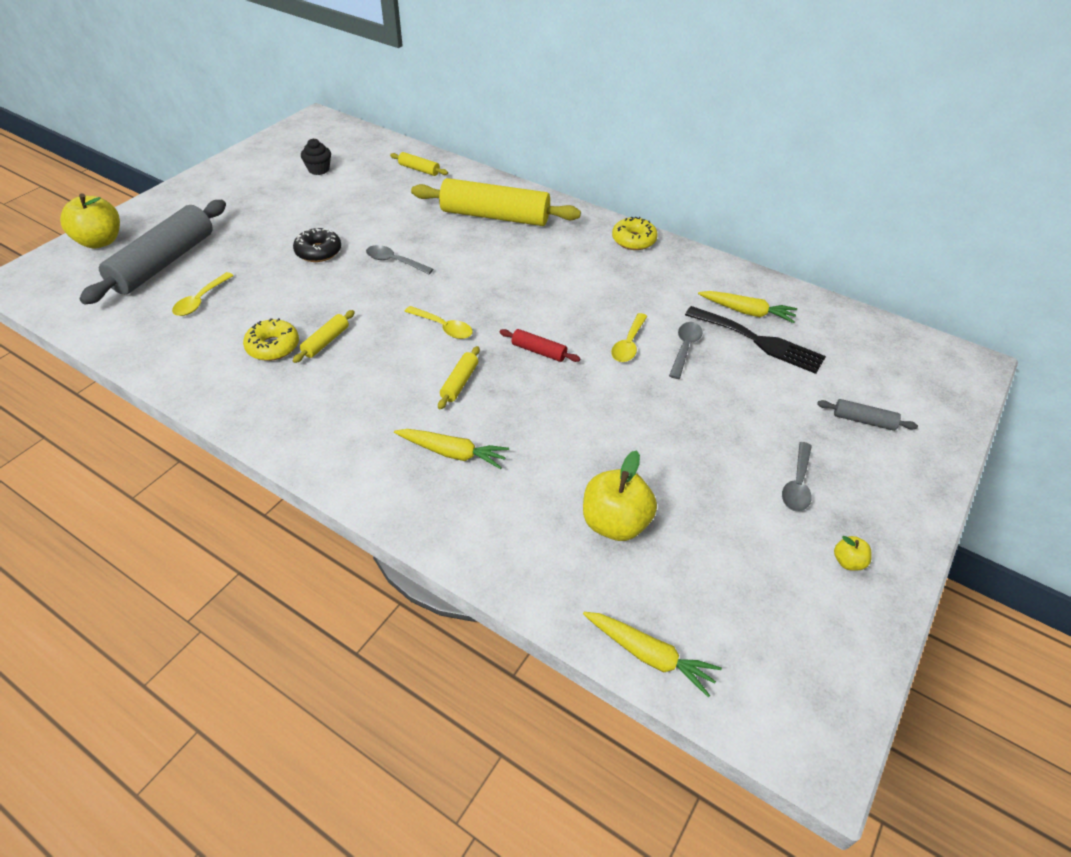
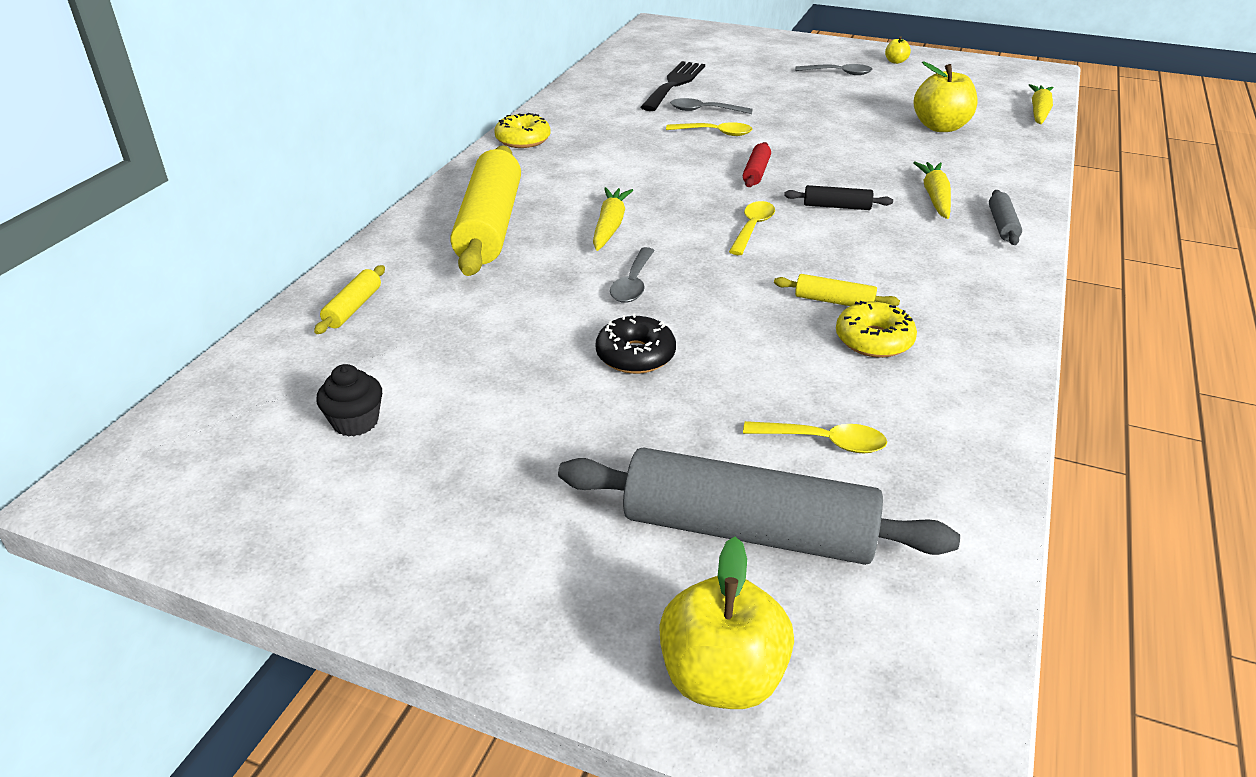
camera: 100 degrees left, 10 degrees down
yellow rolling pin [438,346,480,409] -> black rolling pin [784,185,893,210]
yellow carrot [698,291,797,323] -> yellow carrot moved to [593,187,633,251]
grey rolling pin [817,399,918,431] -> grey rolling pin moved to [989,190,1022,245]

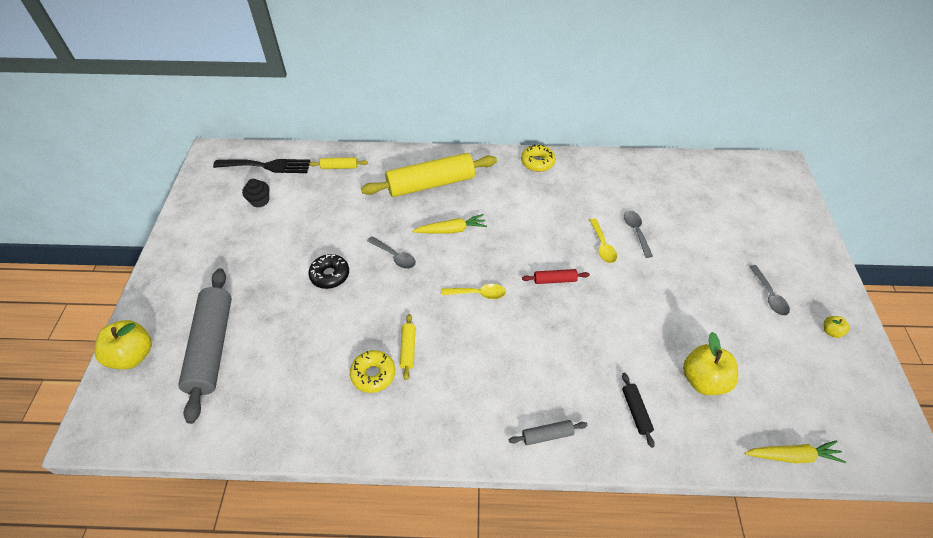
camera: 70 degrees right, 15 degrees up
grey spoon [610,247,655,303] -> grey spoon turned 135 degrees counterclockwise [367,236,416,269]
black fork [641,61,705,111] -> black fork moved to [213,159,310,173]
yellow spoon [743,421,887,453] -> none
black rolling pin [784,185,893,210] -> black rolling pin moved to [622,373,655,448]
yellow carrot [913,162,951,219] -> none

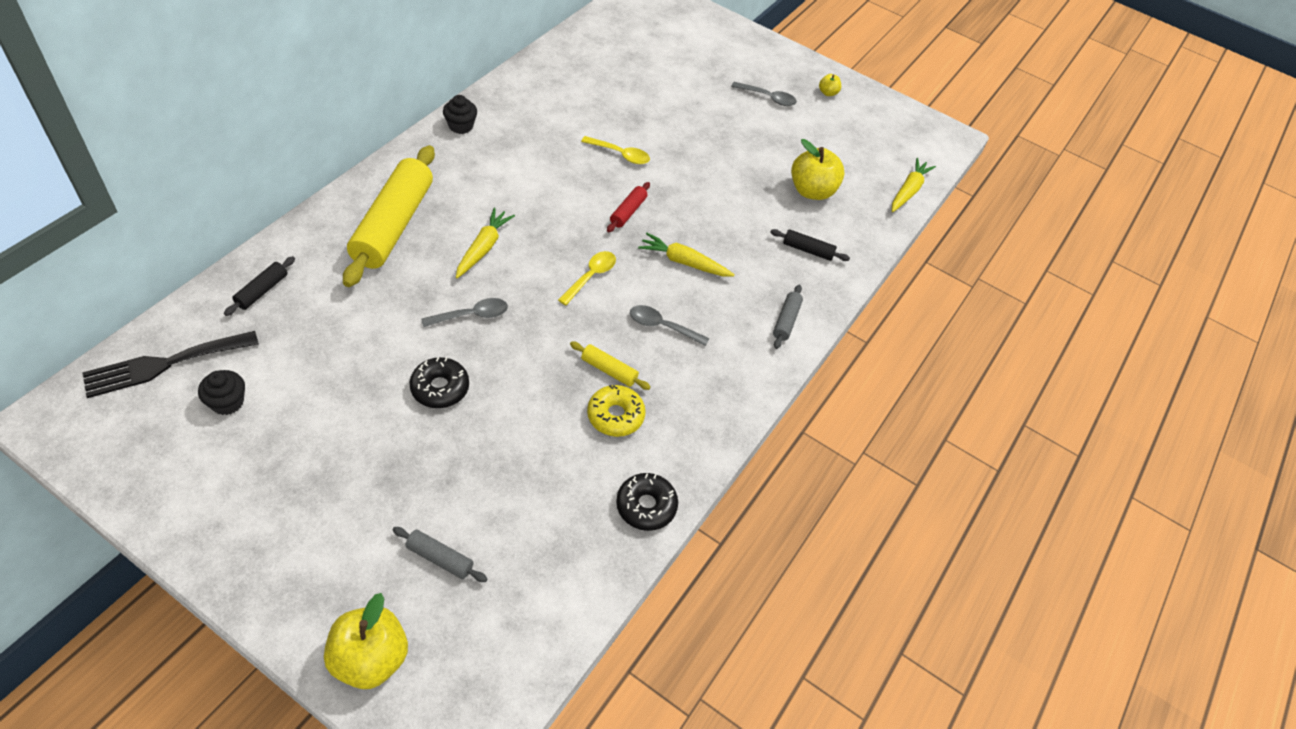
camera: 65 degrees left, 0 degrees up
grey rolling pin [178,268,232,424] -> grey rolling pin [393,527,487,582], size x0.43
black fork [213,159,310,173] -> black fork turned 150 degrees counterclockwise [82,331,259,398]
yellow rolling pin [309,157,368,169] -> black rolling pin [224,256,295,316]
yellow donut [521,144,556,172] -> black cupcake [443,95,477,134]
grey spoon [624,211,653,258] -> grey spoon moved to [630,305,710,346]
none -> black donut [616,473,678,531]
none -> yellow carrot [638,233,735,276]

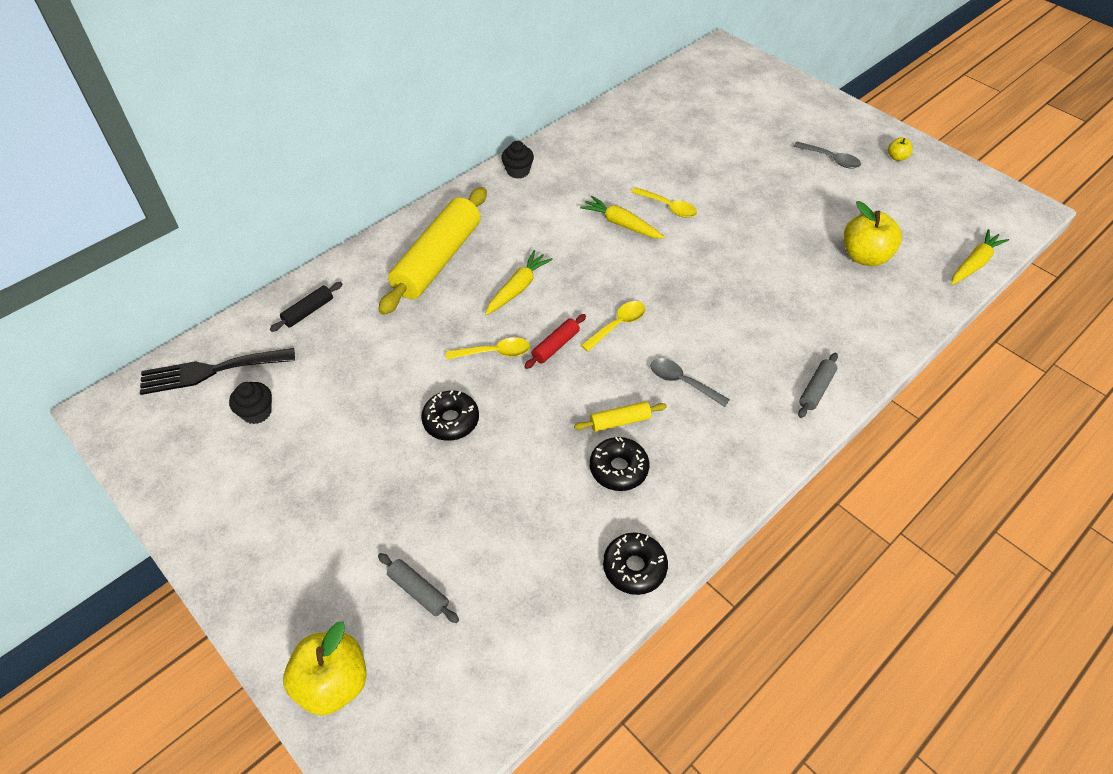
camera: 20 degrees right, 0 degrees up
grey spoon [421,298,508,327] -> yellow spoon [446,337,530,360]
yellow rolling pin [570,341,651,390] -> yellow rolling pin turned 60 degrees counterclockwise [574,401,667,432]
yellow donut [587,385,646,437] -> black donut [590,437,649,491]
red rolling pin [607,182,650,232] -> red rolling pin moved to [525,314,586,369]
yellow carrot [638,233,735,276] -> yellow carrot moved to [580,196,665,239]
black rolling pin [770,229,850,261] -> none

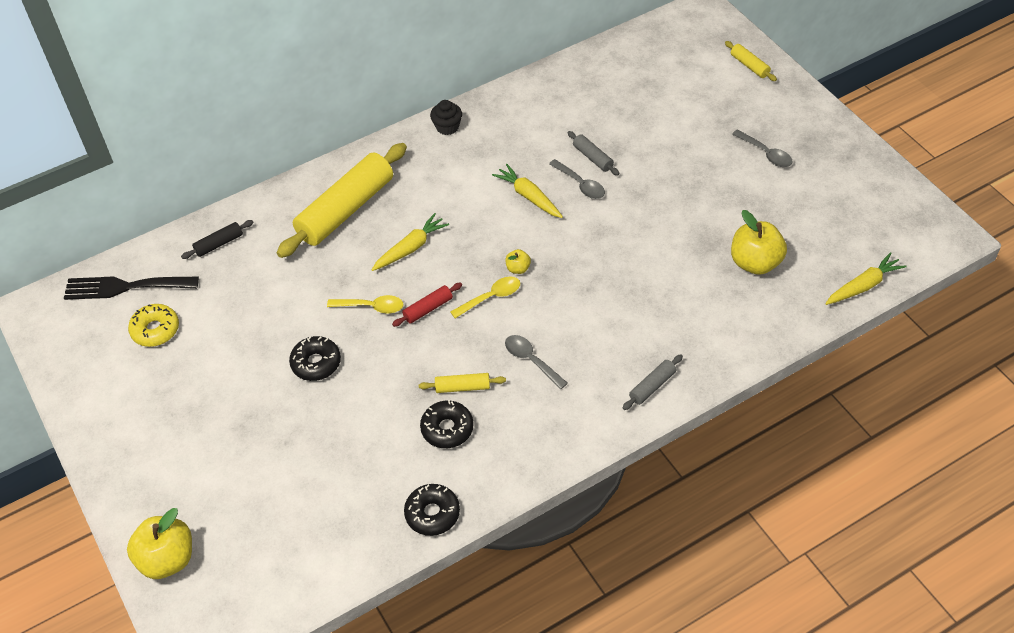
camera: 15 degrees right, 0 degrees up
black cupcake [229,382,272,424] -> yellow donut [128,304,179,347]
grey rolling pin [378,553,459,623] -> grey rolling pin moved to [568,131,619,175]
yellow spoon [631,187,697,218] -> grey spoon [549,159,605,199]
yellow apple [888,137,912,161] -> yellow apple moved to [505,249,531,274]
none -> yellow rolling pin [725,41,777,81]

